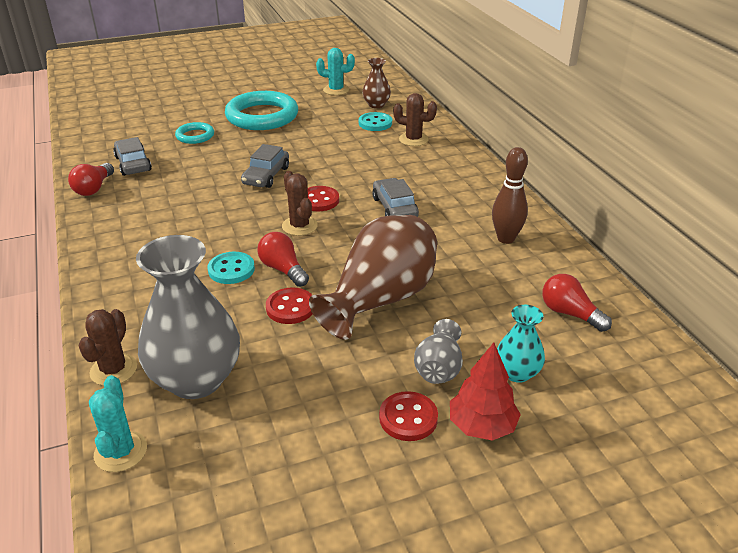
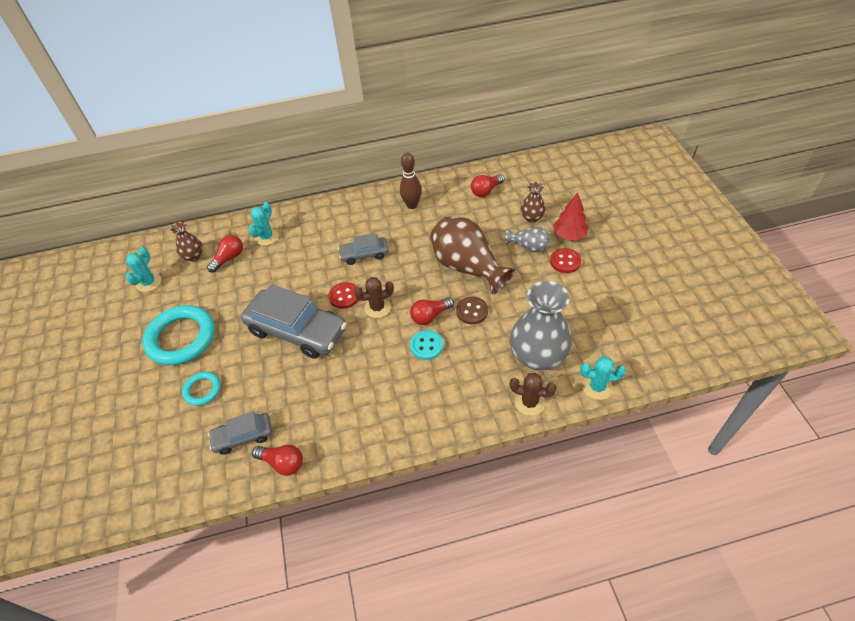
camera: 80 degrees left, 15 degrees up
grey car [241,144,289,188] -> grey car [241,284,347,359], size x1.92
red button [266,287,313,324] -> brown button [456,297,488,324]
turquoise button [359,112,392,131] -> red light bulb [207,235,243,273]
brown cactus [393,93,437,146] -> turquoise cactus [248,202,279,246]
turquoise vase [497,305,545,383] -> brown vase [520,182,546,223]

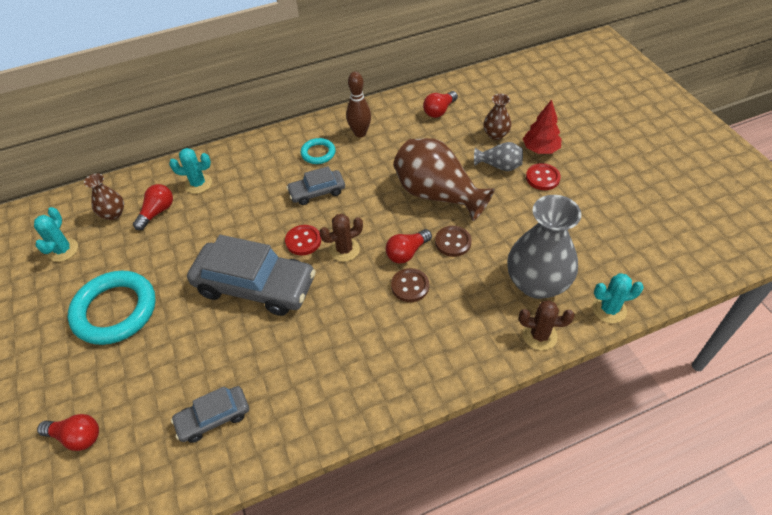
camera: 10 degrees left, 0 degrees up
turquoise ring [182,372,220,406] -> turquoise ring moved to [300,138,336,164]
turquoise cactus [248,202,279,246] -> turquoise cactus turned 75 degrees clockwise [169,148,212,194]
red light bulb [252,445,303,476] -> red light bulb moved to [37,414,99,451]
turquoise button [410,330,443,360] -> brown button [391,268,429,302]

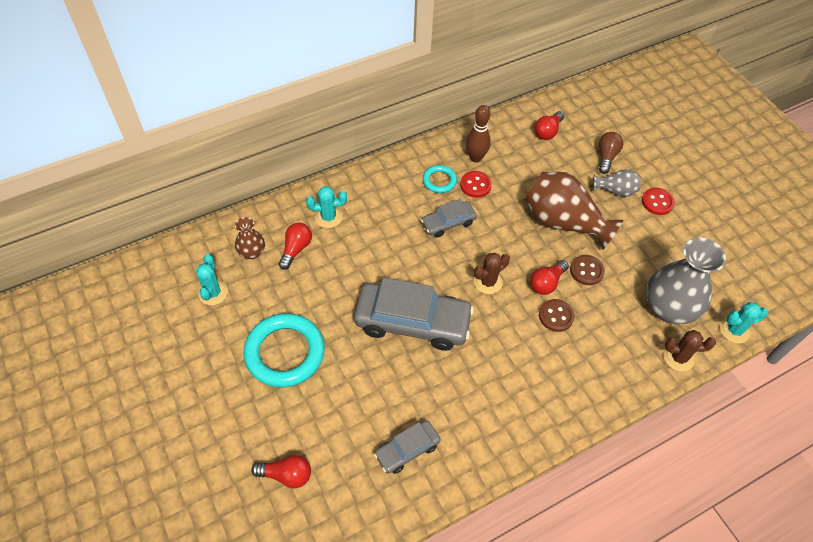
camera: 10 degrees left, 5 degrees up
red button [285,225,321,255] -> red button moved to [460,171,492,198]
brown vase [483,94,511,140] -> brown light bulb [599,132,624,174]
red tree [523,99,561,154] -> none

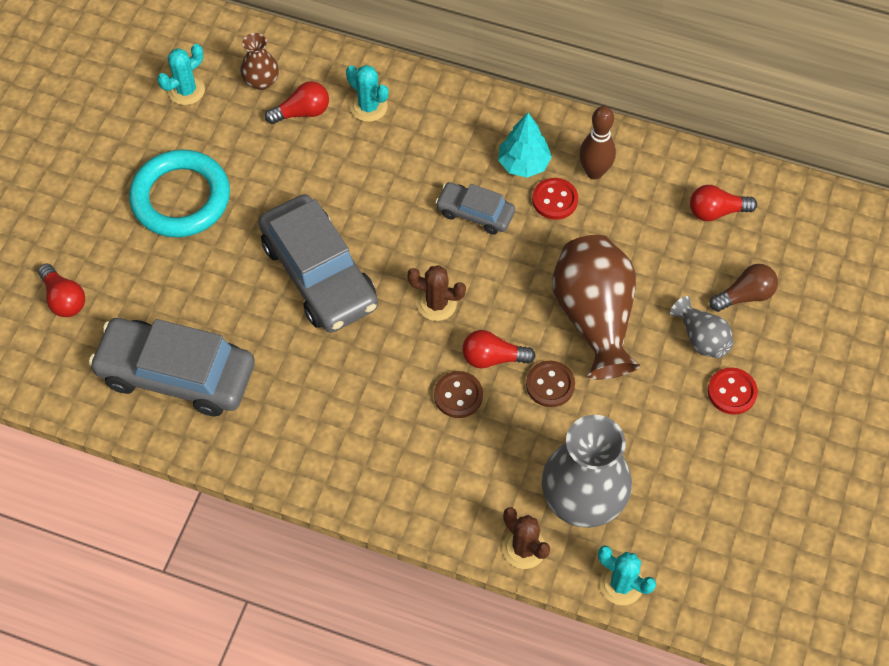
camera: 50 degrees right, 5 degrees up
grey car [374,420,441,474] -> grey car [89,318,255,416], size x1.92
turquoise ring [423,165,457,193] -> turquoise tree [498,113,552,178]

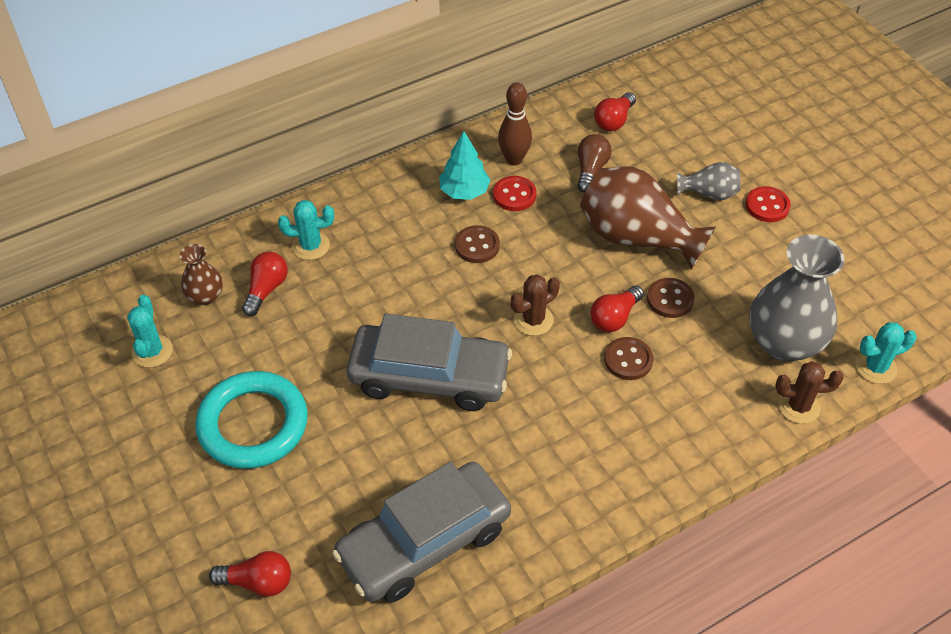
camera: 50 degrees left, 10 degrees down
grey car [435,182,515,234] -> brown button [455,225,500,263]
brown light bulb [710,264,778,312] -> brown light bulb moved to [577,134,612,193]

